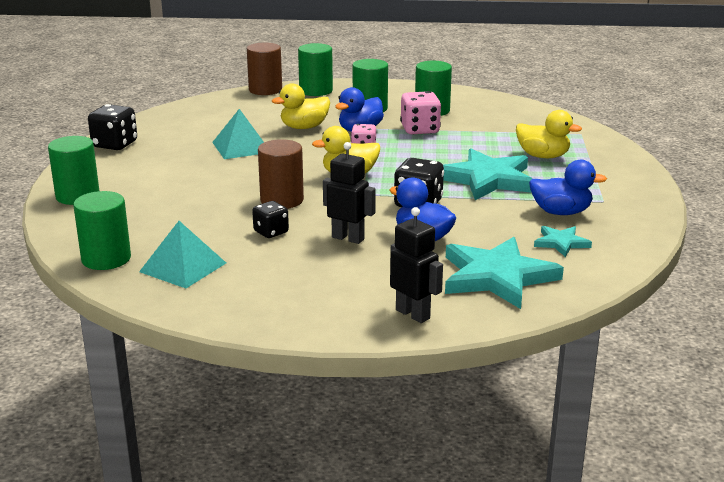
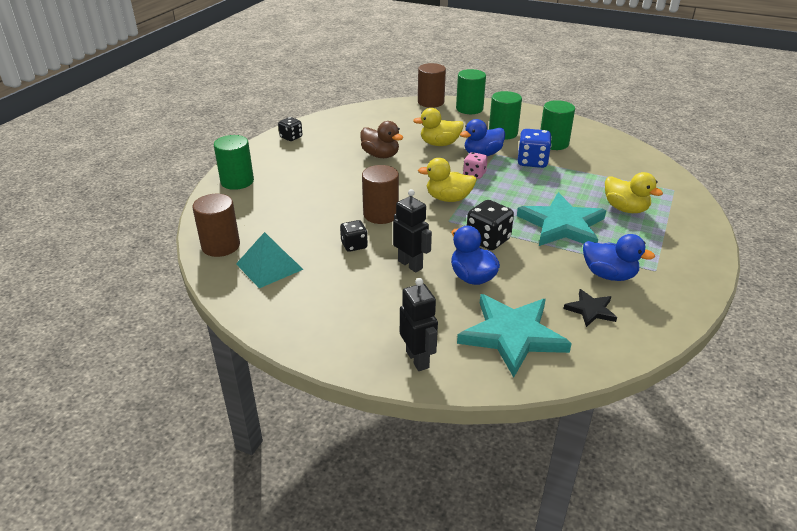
camera: 20 degrees right, 10 degrees up
green cylinder [73,191,131,270] -> brown cylinder [193,194,240,257]
black dice [88,104,137,150] -> black dice [278,117,302,141], size x0.64
turquoise pyramid [212,109,264,159] -> brown duck [360,121,403,158]
pink dice [400,91,441,135] -> blue dice [518,129,552,168]
turquoise star [534,226,592,257] -> black star [563,289,617,327]

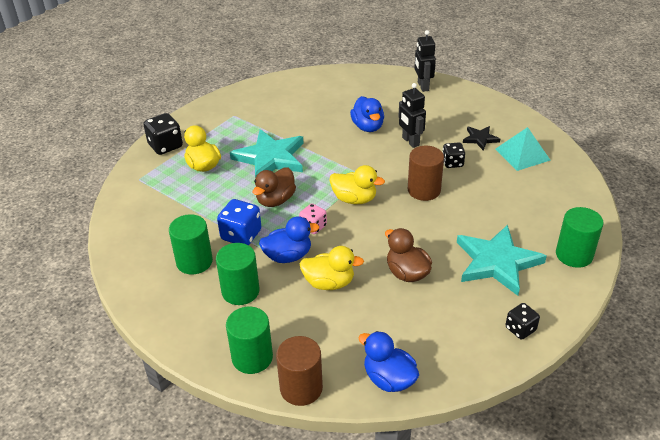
camera: 165 degrees left, 5 degrees up
brown cylinder [193,194,240,257] -> none
turquoise star [457,294,572,377] -> turquoise star moved to [457,225,547,296]
black dice [467,200,514,250] -> black dice moved to [143,113,183,155]
black star [563,289,617,327] -> black star moved to [463,126,500,150]
blue duck [583,234,655,281] -> blue duck moved to [358,331,419,392]
none -> brown duck [253,167,296,207]

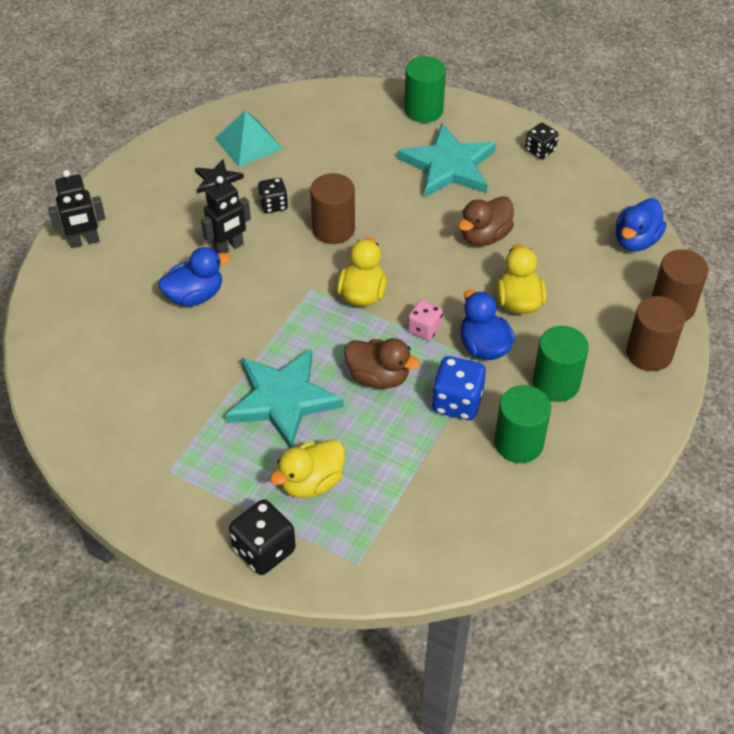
camera: 100 degrees left, 10 degrees up
green cylinder [226,307,273,374] -> brown cylinder [626,296,685,371]

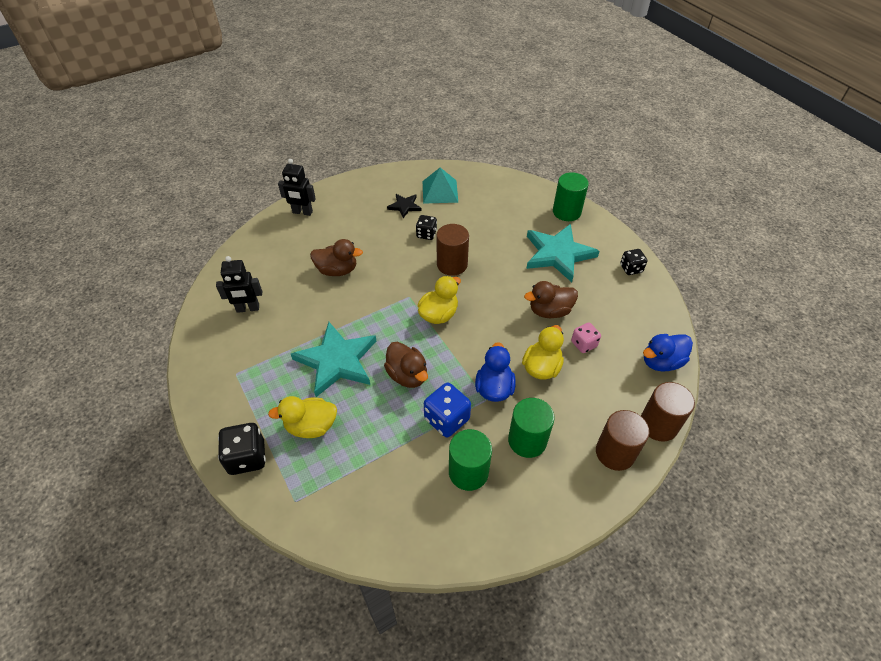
camera: 30 degrees right, 0 degrees up
blue duck [158,247,231,306] -> brown duck [310,239,363,276]
black robot [201,176,251,254] -> black robot moved to [216,256,262,313]
pink dice [408,300,443,340] -> pink dice moved to [571,323,601,353]

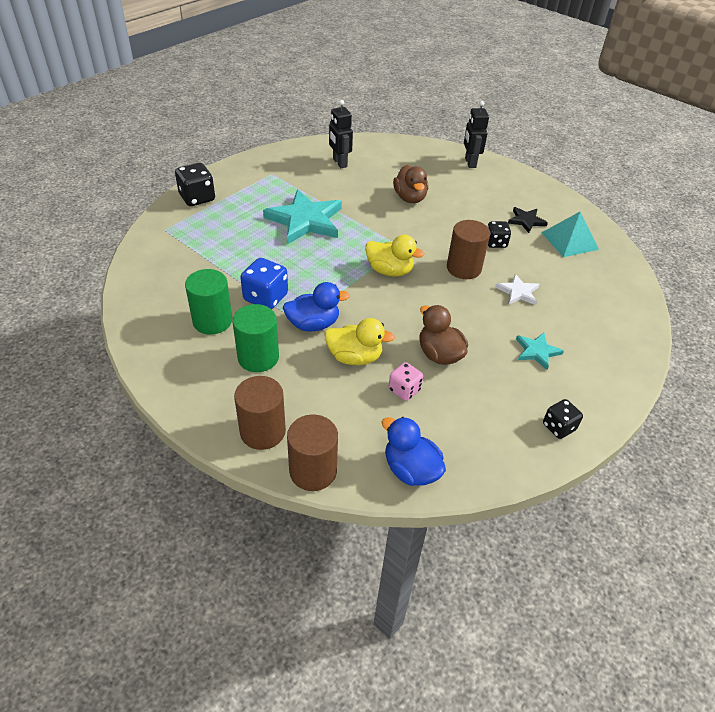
camera: 70 degrees right, 5 degrees down
yellow duck [268,396,337,438] -> none
brown duck [384,342,428,388] -> none
turquoise star [526,224,600,282] -> turquoise star [516,333,564,370], size x0.49
green cylinder [553,172,589,221] -> none
none -> white star [496,274,539,305]

